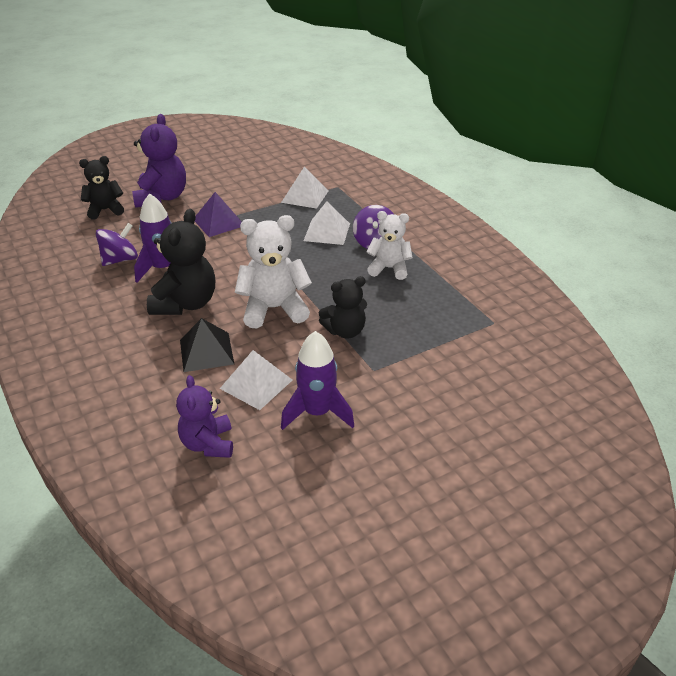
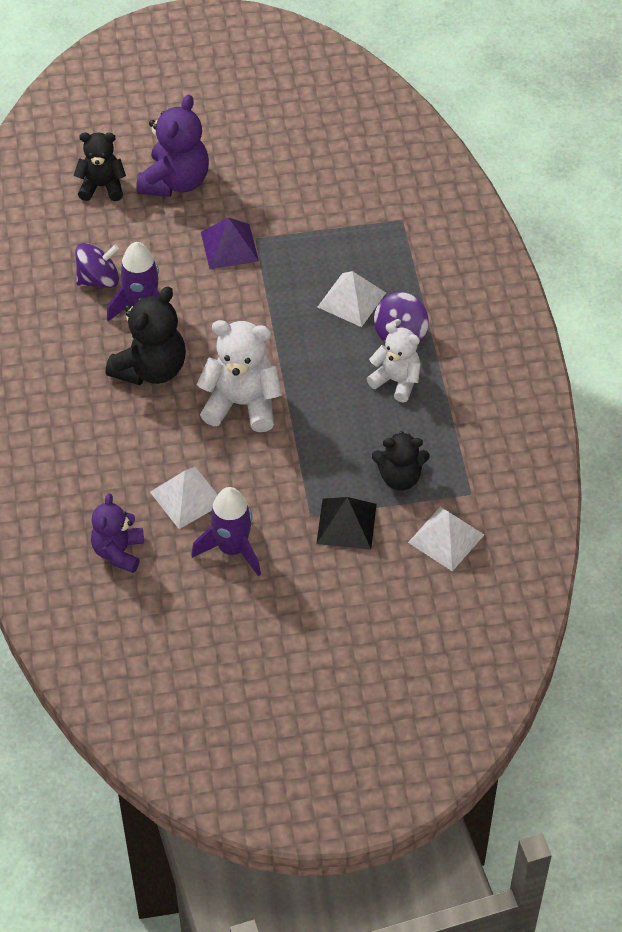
camera: 20 degrees right, 15 degrees up
black pyramid [180,318,234,372] -> black pyramid moved to [316,497,377,549]
white pyramid [281,167,329,209] -> white pyramid moved to [408,507,484,571]
black teddy bear [319,276,367,338] -> black teddy bear moved to [372,431,429,491]

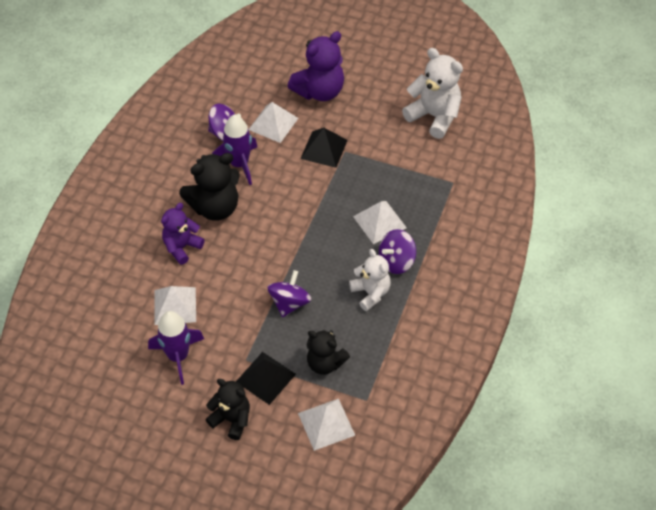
camera: 30 degrees right, 0 degrees up
black teddy bear [74,132,126,201] -> black teddy bear moved to [205,379,250,440]
purple teddy bear [91,493,144,573] -> purple teddy bear moved to [161,203,205,265]
white teddy bear [196,320,282,432] -> white teddy bear moved to [402,48,463,139]
purple pyramid [201,217,259,269] -> black pyramid [300,128,348,168]
none -> white pyramid [248,102,298,143]
none -> purple spinning top [267,270,312,317]

